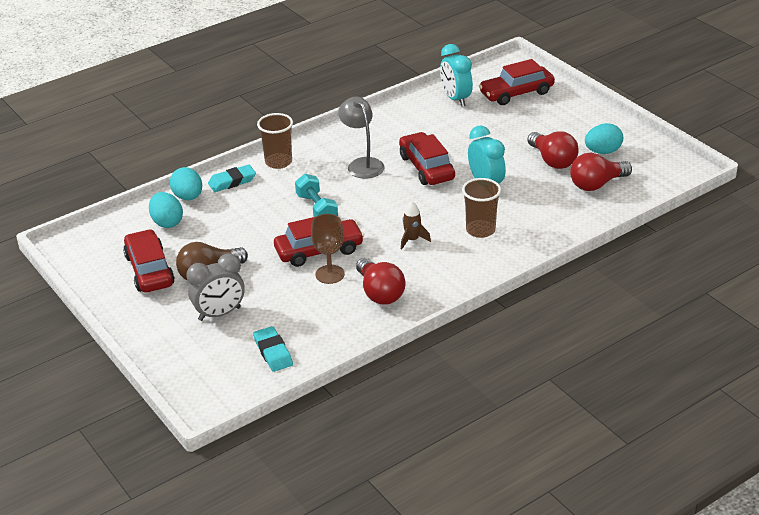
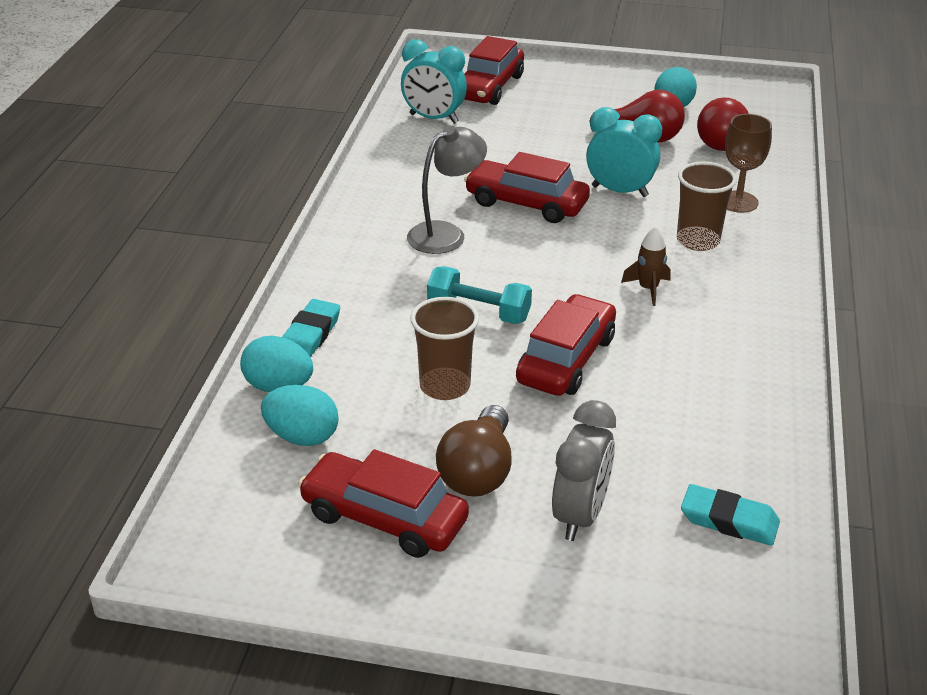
camera: 45 degrees left, 0 degrees up
brown cup [257,113,293,169] -> brown cup moved to [410,297,479,400]
brown goblet [311,214,345,284] -> brown goblet moved to [725,114,772,213]
grey lamp [338,97,385,179] -> grey lamp turned 120 degrees clockwise [407,125,487,254]
red light bulb [356,258,406,305] -> none

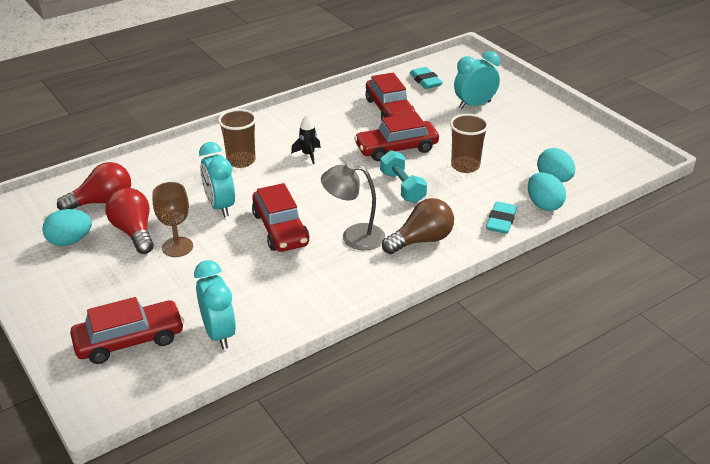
camera: 135 degrees left, 0 degrees up
turquoise eraser [282,299,340,358] -> turquoise eraser turned 45 degrees counterclockwise [486,202,517,234]
red car [298,449,469,558] -> red car moved to [365,73,415,120]
brown light bulb [436,405,512,497] -> brown light bulb moved to [382,198,454,254]
grey clock [552,400,616,541] -> turquoise clock [454,51,500,109]
brown rocket [621,227,671,306] -> black rocket [291,115,321,164]
brown goblet [725,114,772,213] -> brown goblet moved to [153,182,193,257]

